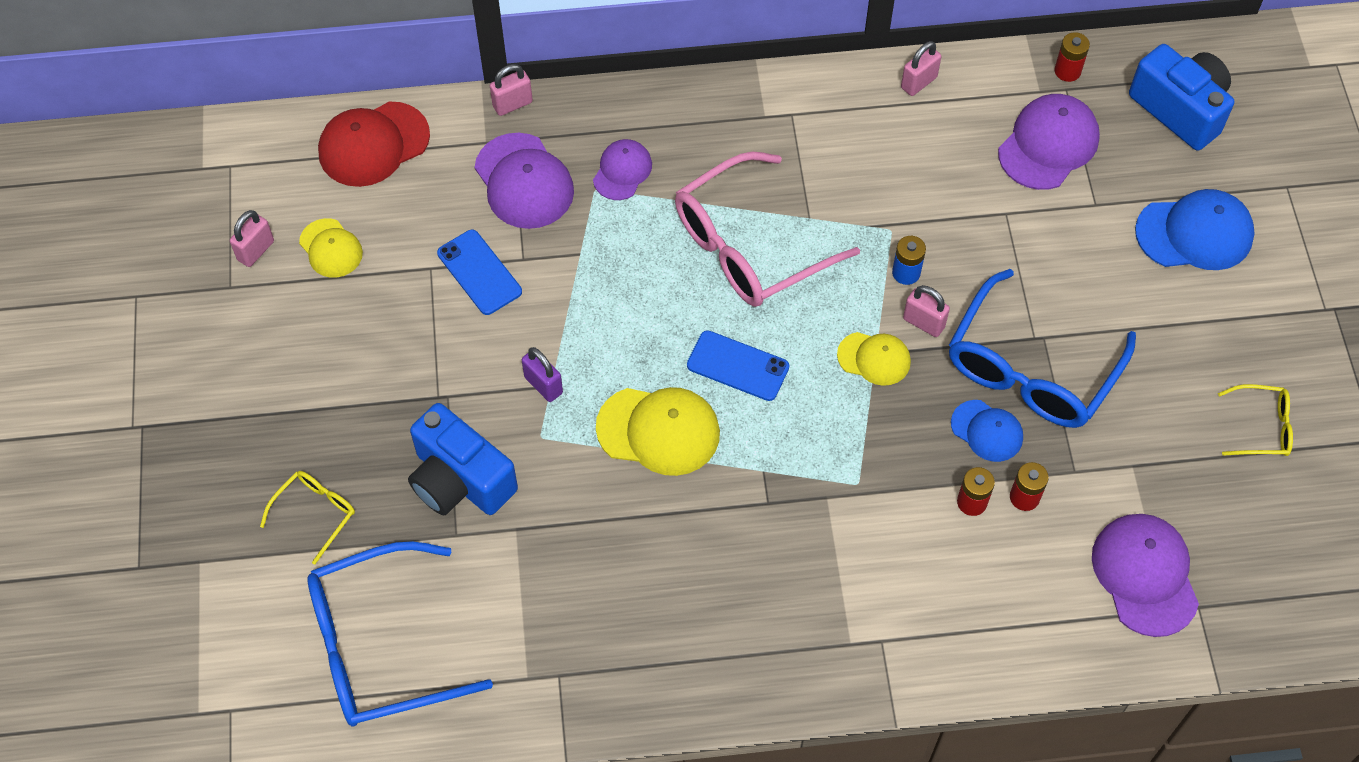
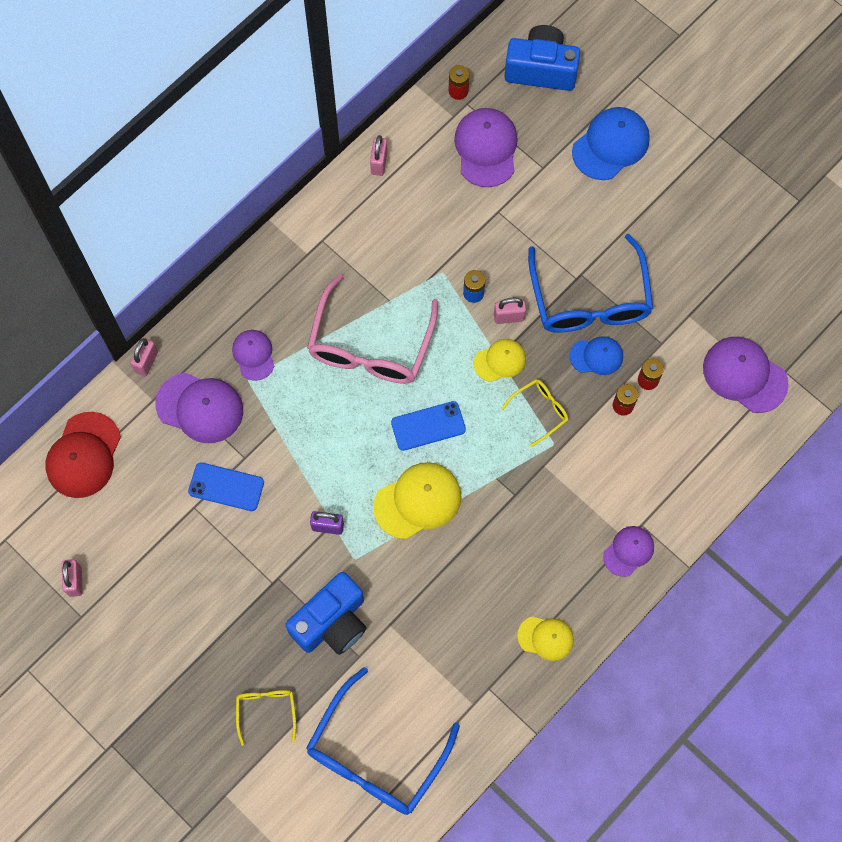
camera: 40 degrees left, 10 degrees up
yellow cap [299,218,363,278] -> yellow cap moved to [517,616,574,661]
blue camera [408,403,518,515] -> blue camera turned 45 degrees counterclockwise [285,572,366,655]
yellow glasses [1218,384,1293,456] -> yellow glasses moved to [501,379,568,447]
none -> purple cap [603,526,654,577]

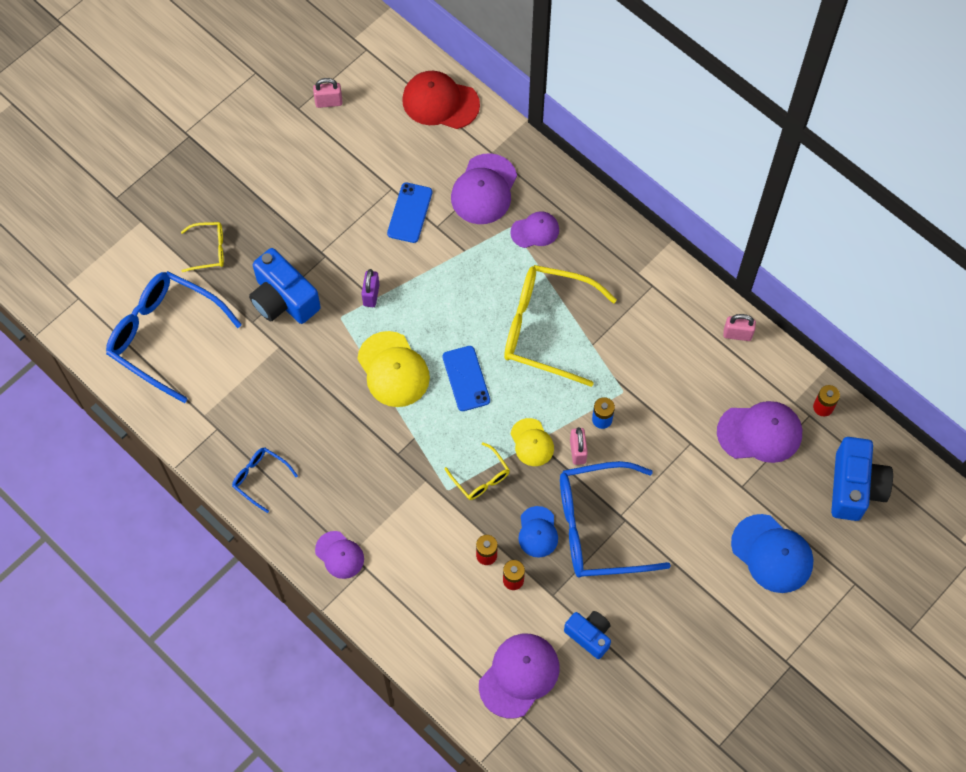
camera: 90 degrees right, 5 degrees down
pink padlock [130,338,158,376] -> none
pink glasses [307,274,438,384] -> yellow glasses [504,265,617,387]
yellow cap [517,616,574,661] -> blue glasses [232,447,298,513]
none -> blue camera [564,611,611,659]

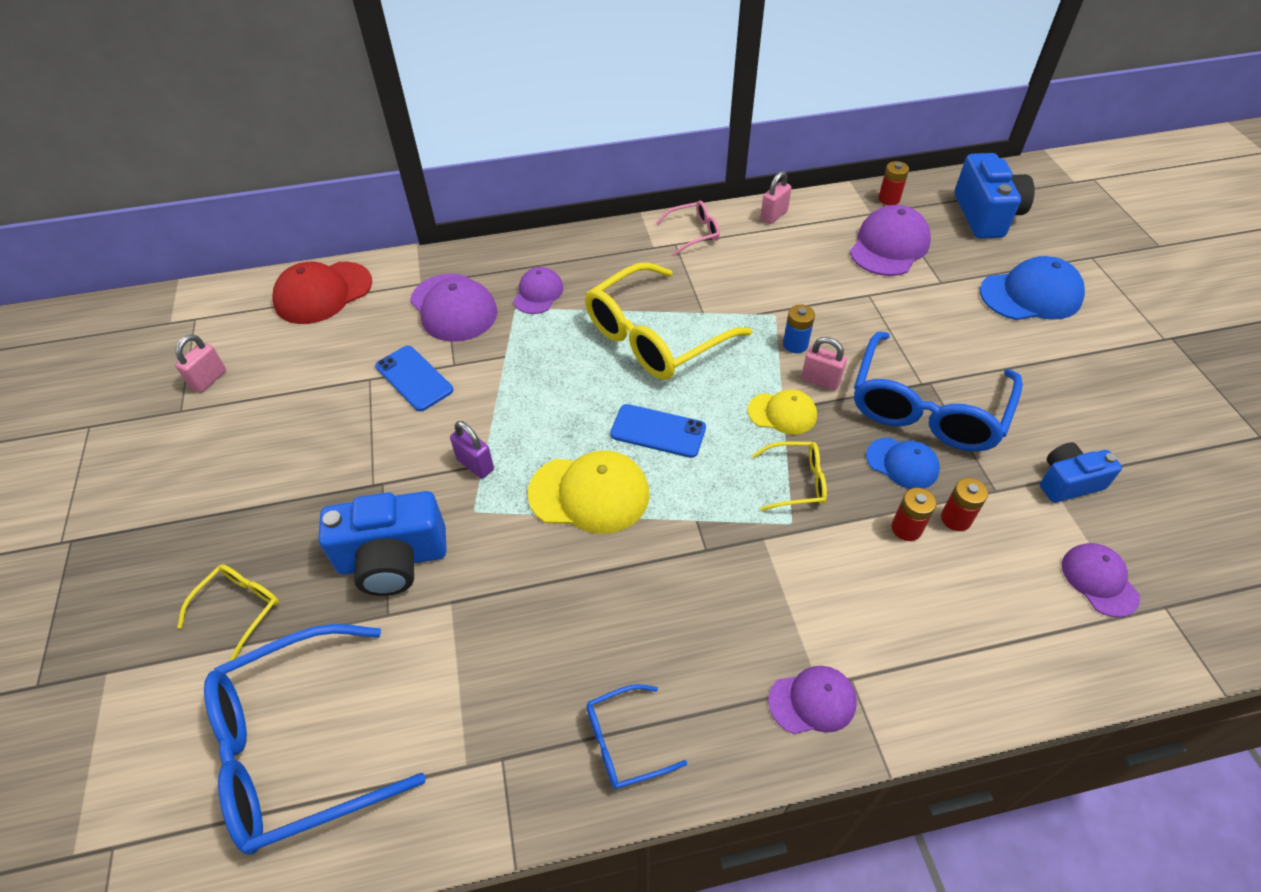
camera: 55 degrees left, 15 degrees down
purple cap [479,634,559,718] -> purple cap [1062,543,1140,618], size x0.61
blue camera [831,437,893,521] -> blue camera turned 45 degrees clockwise [954,153,1035,239]
none -> pink glasses [655,201,720,255]

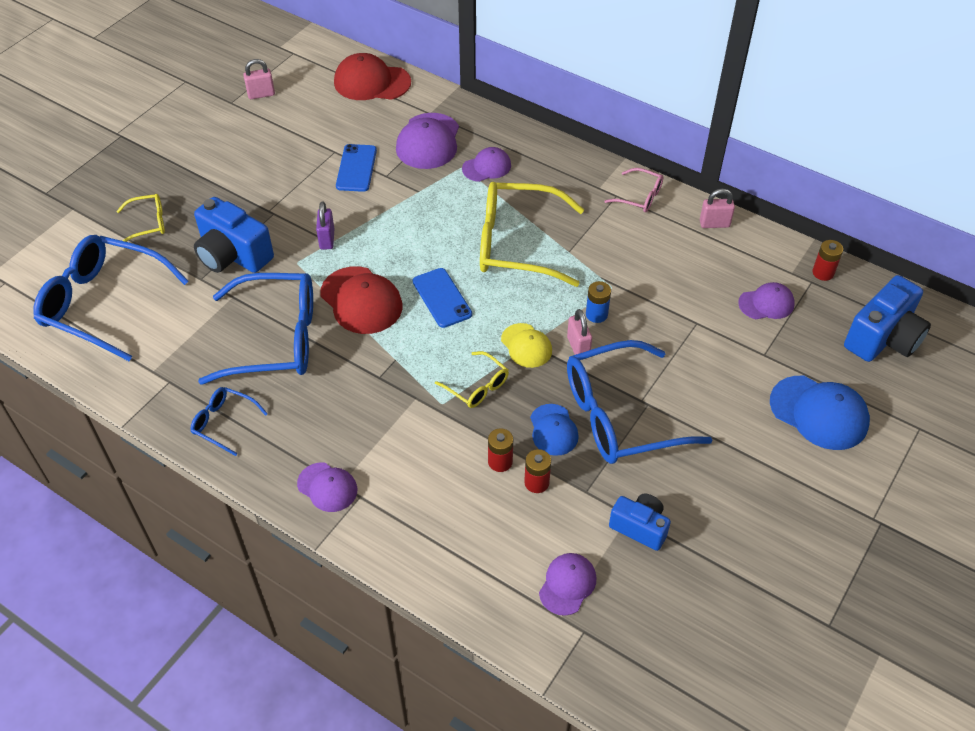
camera: 45 degrees right, 0 degrees up
yellow cap [528,450,650,534] -> red cap [320,266,403,334]
purple cap [850,205,931,276] -> purple cap [738,282,795,319], size x0.61
none -> blue glasses [198,273,313,385]

